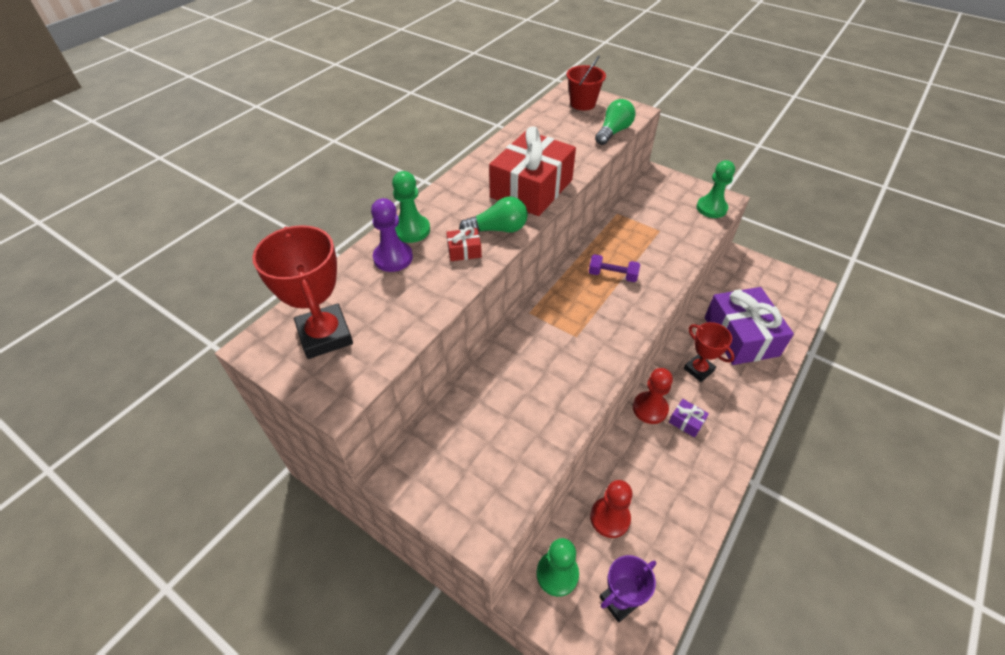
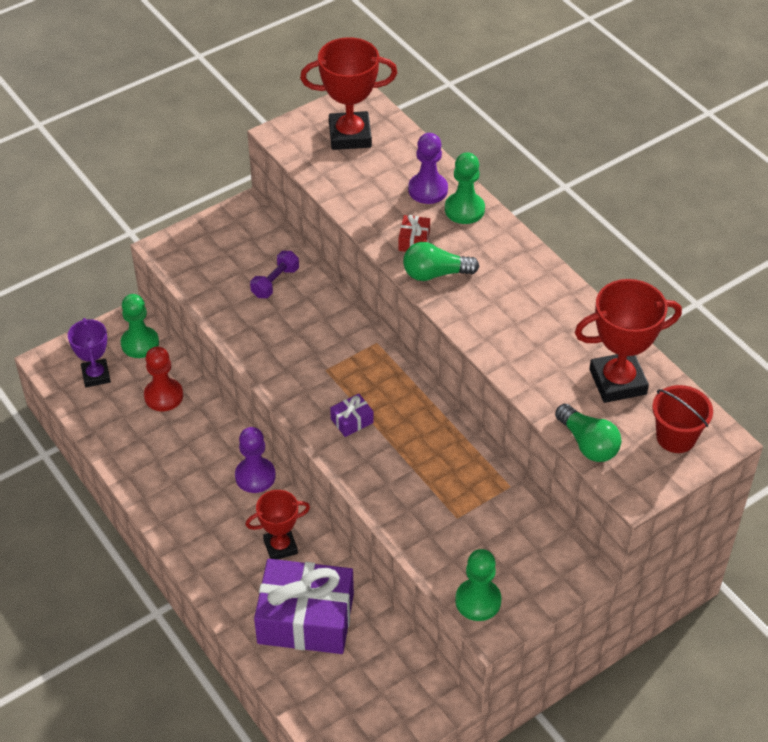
camera: 110 degrees right, 0 degrees up
green light bulb [459,196,528,233] -> green light bulb turned 75 degrees clockwise [403,242,479,281]
red gift [489,126,576,216] -> none
purple dumbbell [589,254,640,282] -> purple dumbbell moved to [250,251,299,298]
red pawn [633,368,673,424] -> purple pawn [235,427,276,493]
purple gift [669,399,709,438] -> purple gift moved to [330,394,374,437]
none -> red trophy [575,279,682,403]

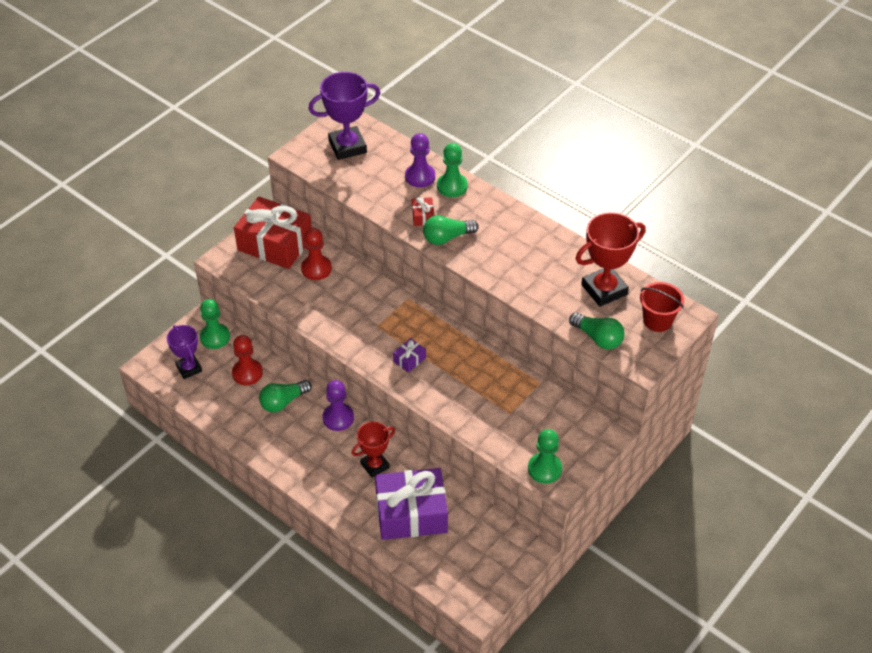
camera: 15 degrees left, 0 degrees up
purple dumbbell [250,251,299,298] -> red pawn [301,228,332,280]
red trophy [300,37,397,150] -> purple trophy [309,72,380,160]
none -> red gift [234,196,312,269]
none -> green light bulb [259,380,312,412]

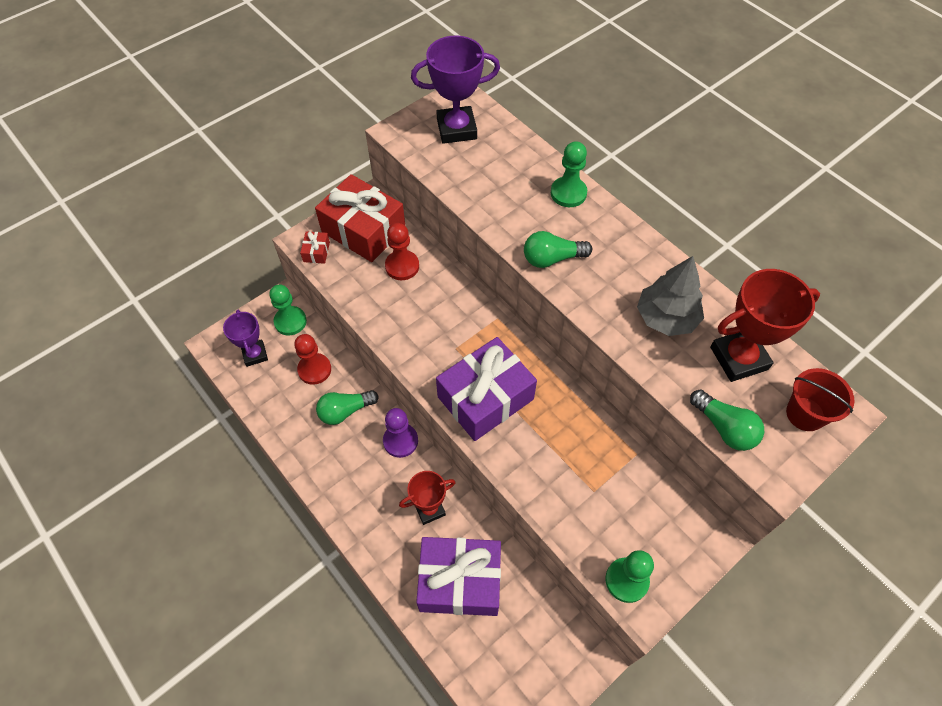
camera: 10 degrees right, 10 degrees up
purple gift [393,338,426,373] -> purple gift [436,337,537,441], size x2.48
purple pawn [405,133,435,188] -> none
red gift [412,197,434,226] -> red gift moved to [300,231,330,264]
none -> grey tree [637,256,704,336]

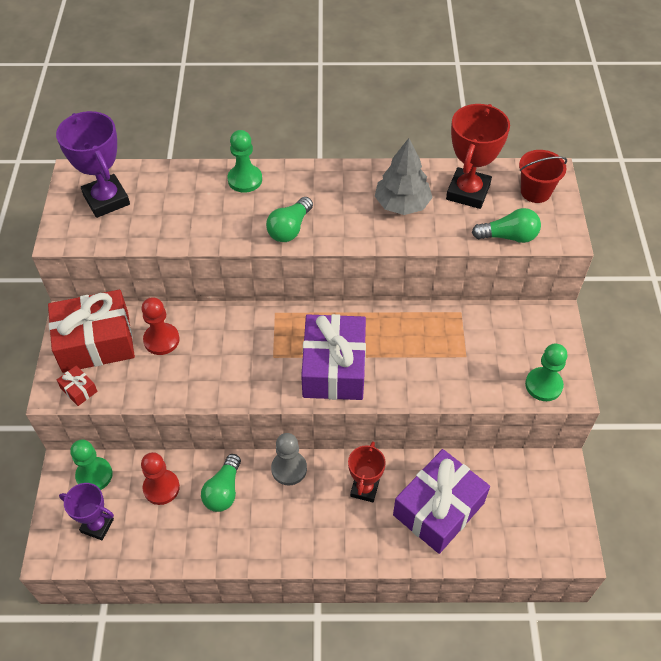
camera: 50 degrees left, 5 degrees down
purple pawn [383,408,418,458] -> grey pawn [271,433,307,485]
purple trophy [411,35,500,144] -> purple trophy turned 60 degrees counterclockwise [56,111,130,218]

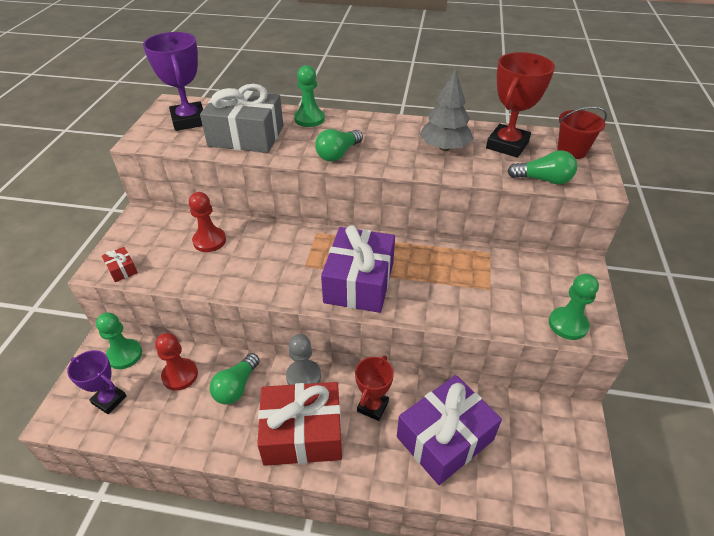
camera: 10 degrees right, 10 degrees down
red gift [48,290,135,373] -> red gift moved to [257,382,342,466]
none -> grey gift [200,84,283,153]

